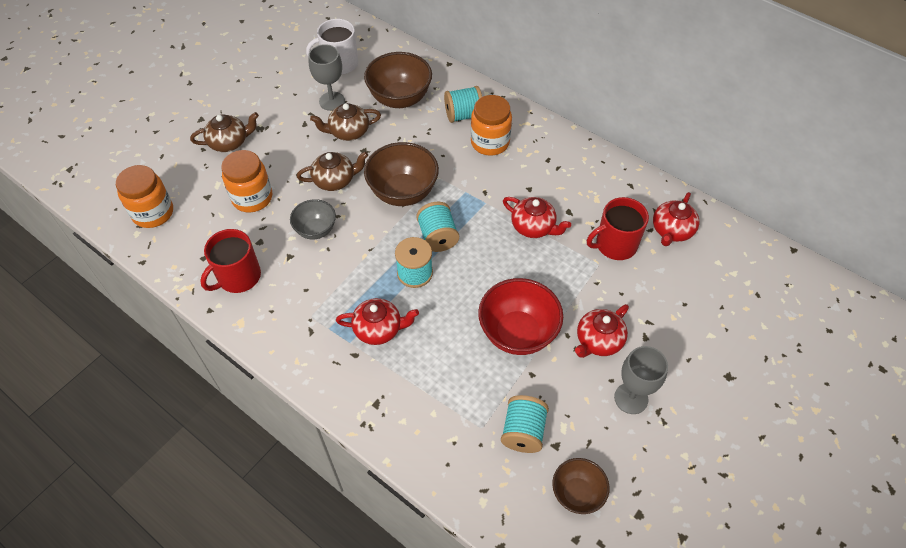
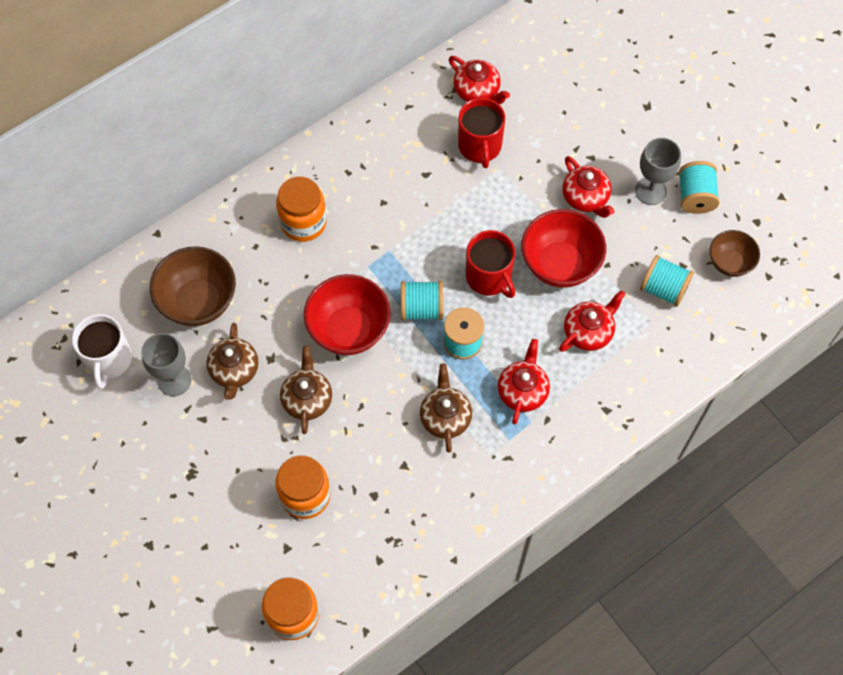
camera: 75 degrees left, 10 degrees up
brown teapot [190,112,259,152] -> brown teapot moved to [420,364,472,453]
red mug [200,229,261,293] -> red mug moved to [466,230,515,298]
grey bowl [290,199,336,240] -> none
brown bowl [364,142,439,206] -> red bowl [304,274,390,355]
turquoise spool [444,86,482,123] -> turquoise spool moved to [679,161,720,214]
red teapot [503,197,571,238] -> red teapot moved to [559,290,625,352]

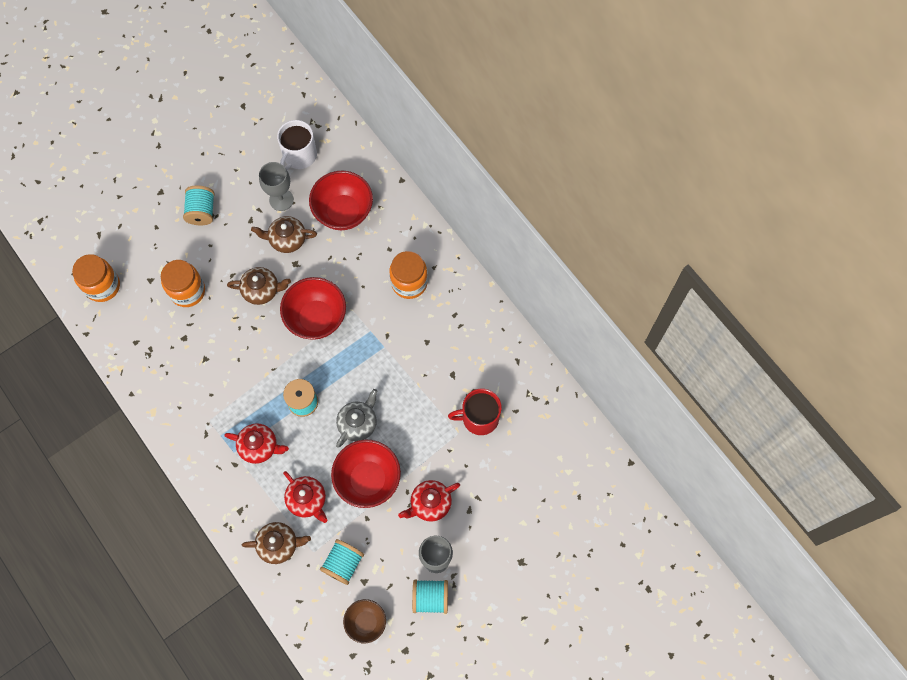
camera: 90 degrees right, 5 degrees up
white mug [72,314,132,389] -> white mug turned 60 degrees counterclockwise [277,120,317,170]
brown bowl [150,246,236,326] -> red bowl [309,171,373,230]
turquoise spool [401,281,443,320] -> turquoise spool moved to [183,186,215,225]
brown teapot [420,364,472,453] -> brown teapot moved to [242,522,311,564]
red teapot [449,56,510,104] -> none
red mug [466,230,515,298] -> grey teapot [336,389,377,448]

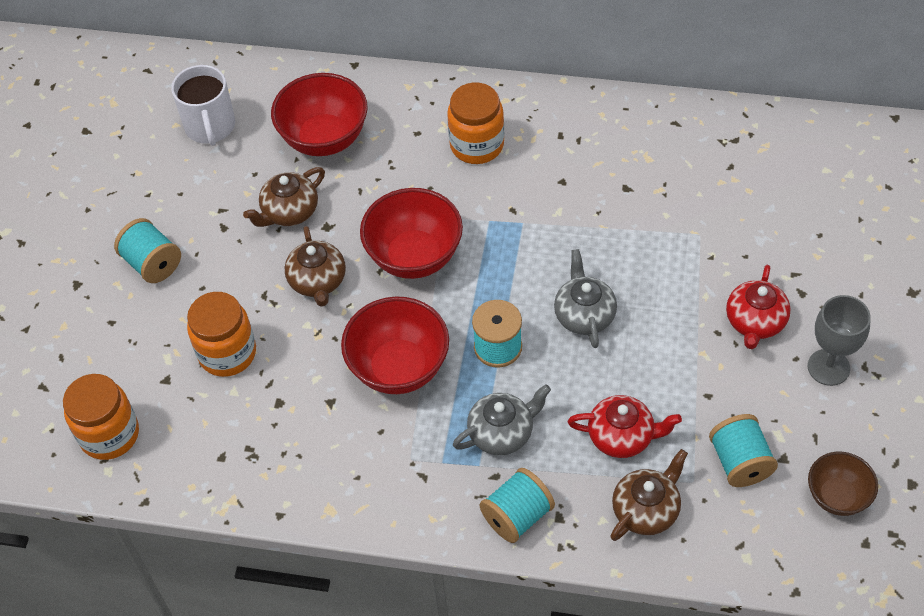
camera: 40 degrees left, 15 degrees down
red teapot [224,423,289,464] -> grey teapot [453,384,551,455]
brown teapot [227,267,291,305] -> brown teapot turned 120 degrees clockwise [284,226,346,307]
grey goblet [259,162,294,211] -> none
red bowl [331,440,401,508] -> red bowl moved to [341,296,449,394]
turquoise spool [412,580,448,614] -> turquoise spool moved to [479,468,555,543]
red mug [448,389,502,435] -> none

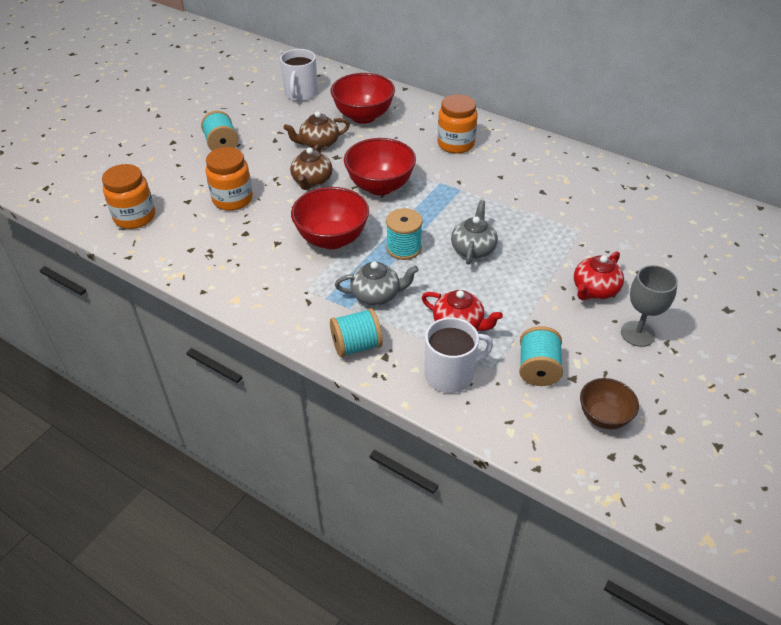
camera: 20 degrees right, 10 degrees down
brown teapot [610,449,688,541] -> white mug [424,317,493,393]

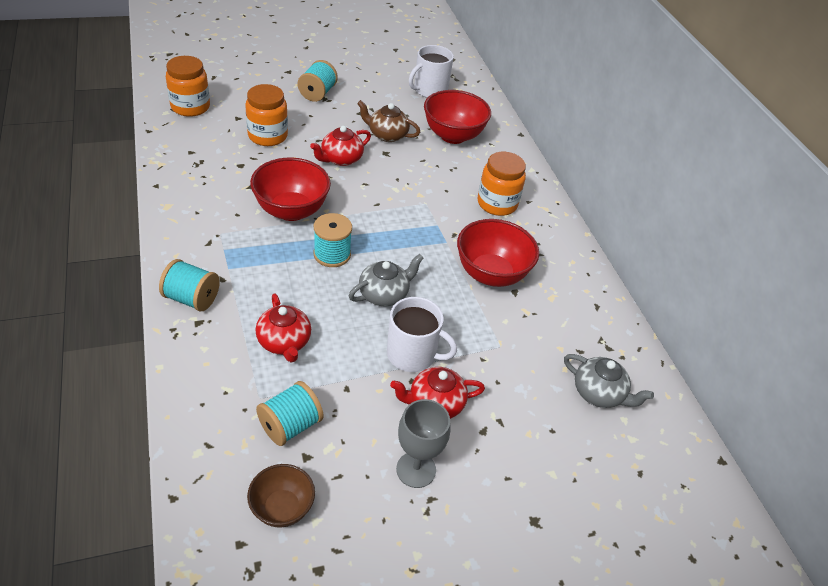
camera: 35 degrees right, 0 degrees up
brown teapot [290,144,333,190] -> red teapot [310,126,371,166]
grey teapot [335,262,419,306] -> grey teapot moved to [564,354,654,408]
red bowl [344,138,416,195] -> red bowl moved to [457,219,539,287]
white mug [424,317,493,393] -> white mug moved to [387,297,457,372]

